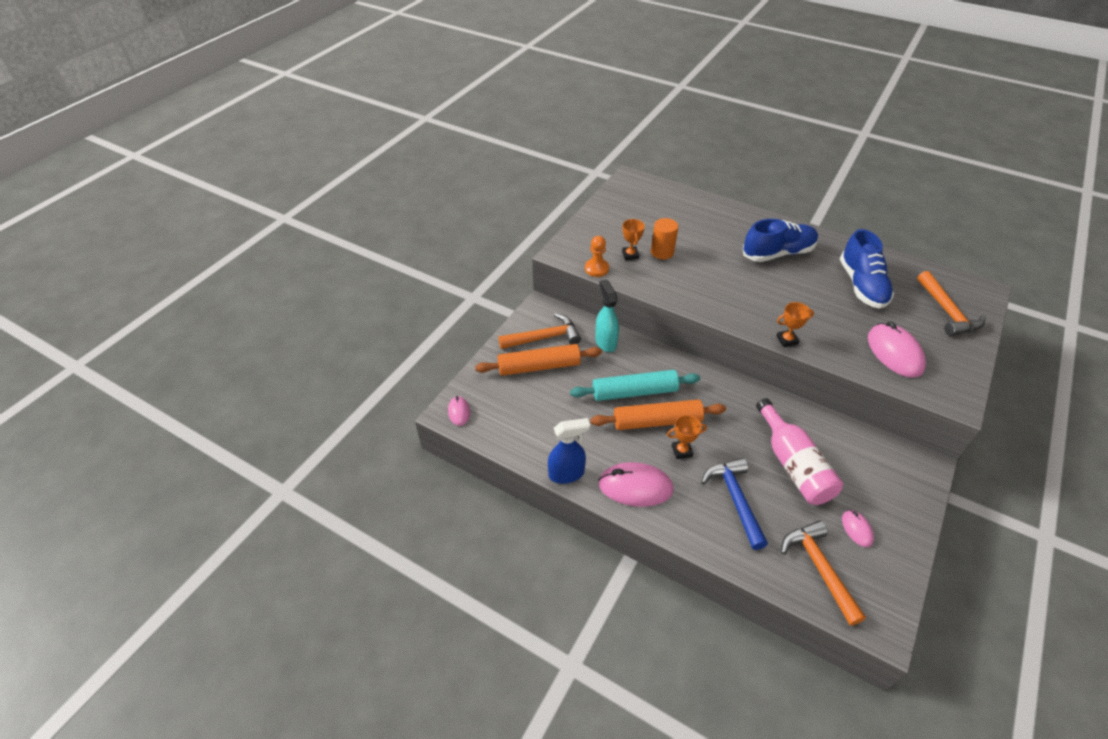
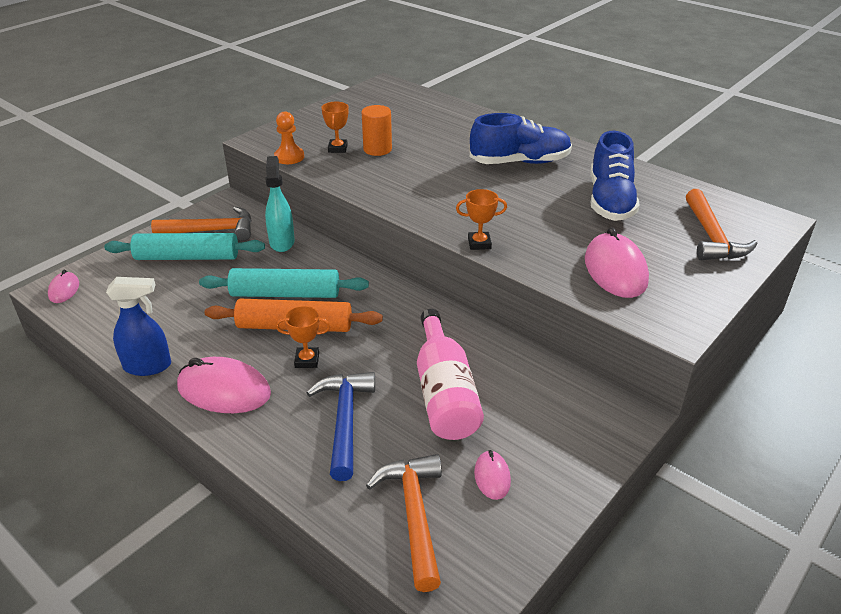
camera: 10 degrees right, 10 degrees down
orange rolling pin [475,344,602,376] -> turquoise rolling pin [104,233,265,260]

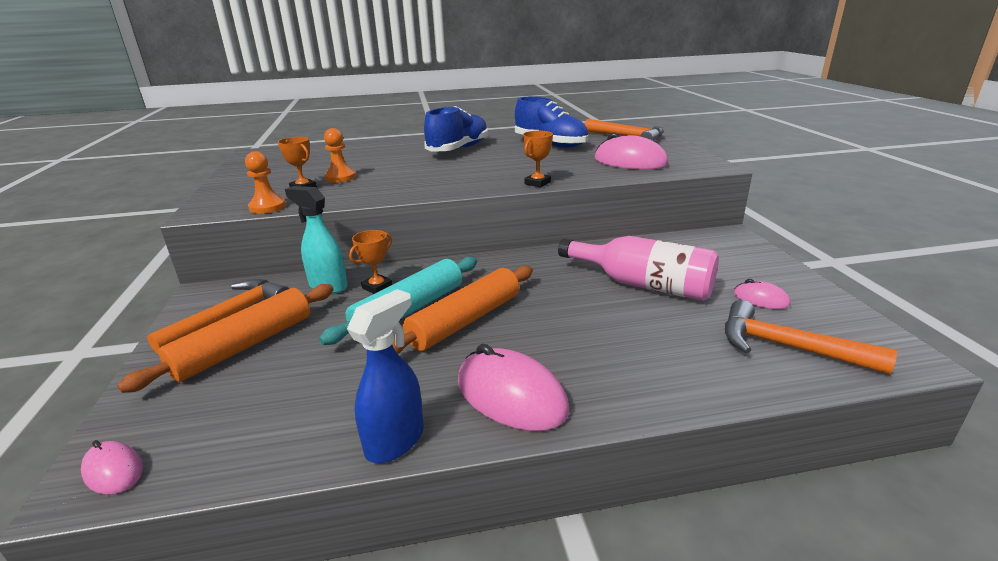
camera: 50 degrees left, 10 degrees down
turquoise rolling pin [104,233,265,260] -> orange rolling pin [117,284,334,393]
pink mouse [177,357,271,413] -> pink mouse turned 75 degrees clockwise [458,344,569,431]
orange trophy [276,306,331,368] -> orange trophy moved to [349,230,393,294]
blue hammer [307,372,375,481] -> none
orange cylinder [362,105,392,156] -> orange pawn [324,128,356,182]

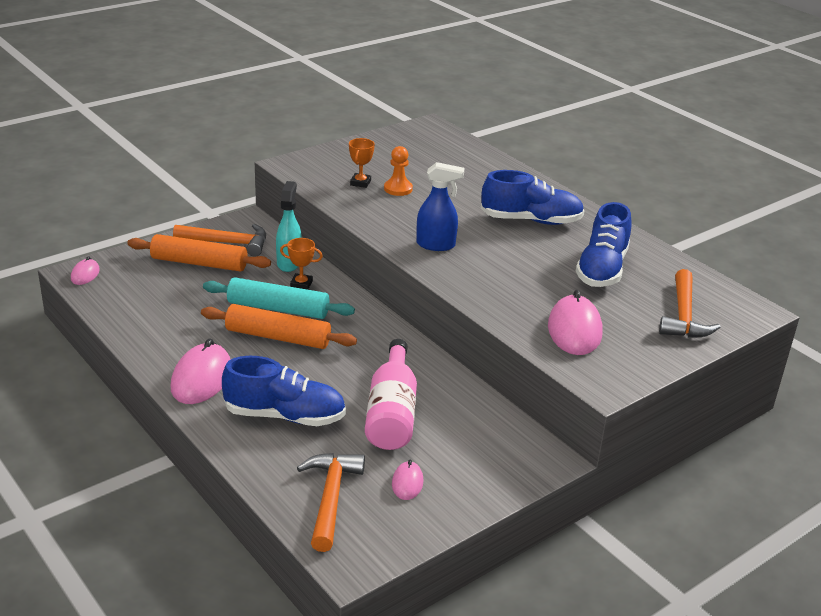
camera: 60 degrees right, 5 degrees up
orange pawn [245,151,286,214] -> none
blue spray bottle [347,289,424,463] -> blue spray bottle moved to [416,162,465,251]
orange trophy [523,131,553,187] -> none
none -> blue shoe [222,356,346,426]

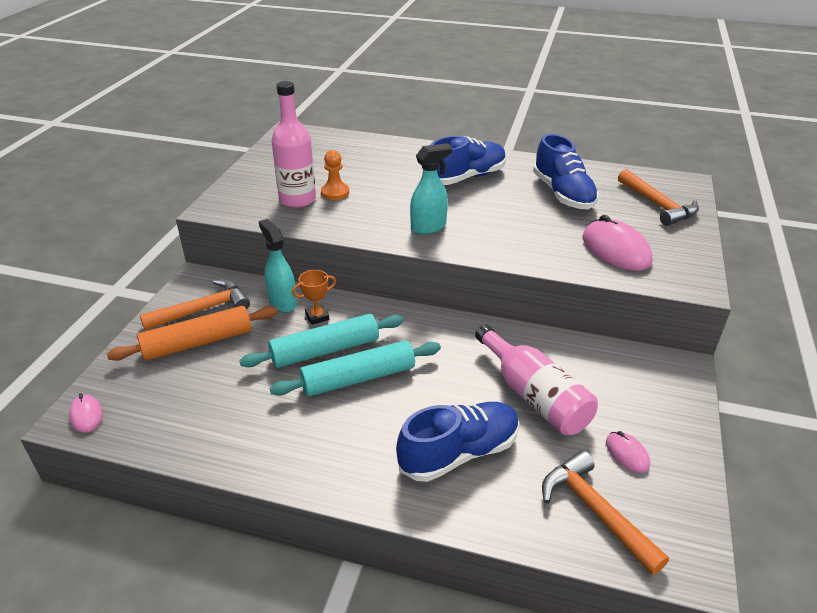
camera: 35 degrees left, 5 degrees up
pink mouse [171,339,230,404] -> none
orange rolling pin [201,304,357,349] -> turquoise rolling pin [270,340,441,397]
orange trophy [349,138,375,188] -> pink bottle [271,81,316,208]
blue spray bottle [416,162,465,251] -> turquoise spray bottle [410,143,452,234]

